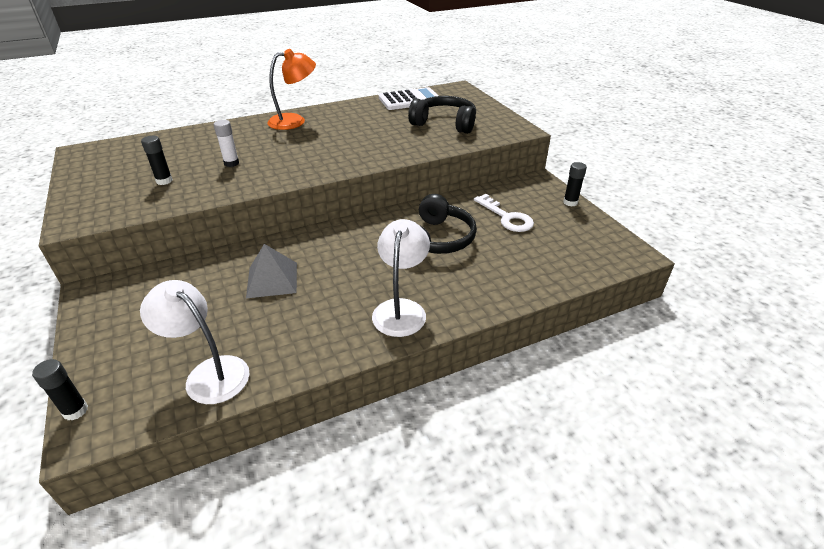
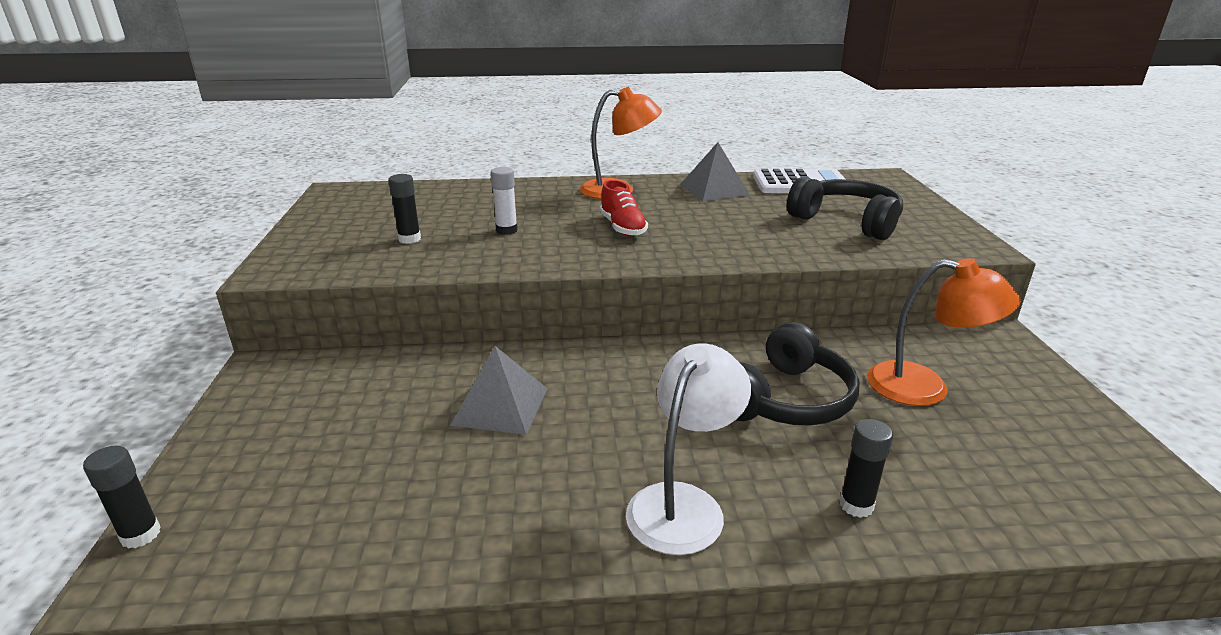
camera: 20 degrees right, 10 degrees down
white lamp [140,280,249,404] -> none
white key [474,194,534,232] -> orange lamp [867,258,1021,406]
black glue stick [563,162,587,207] -> black glue stick moved to [839,419,893,518]
none -> red shoe [600,180,648,236]
none -> grey pyramid [680,142,750,201]

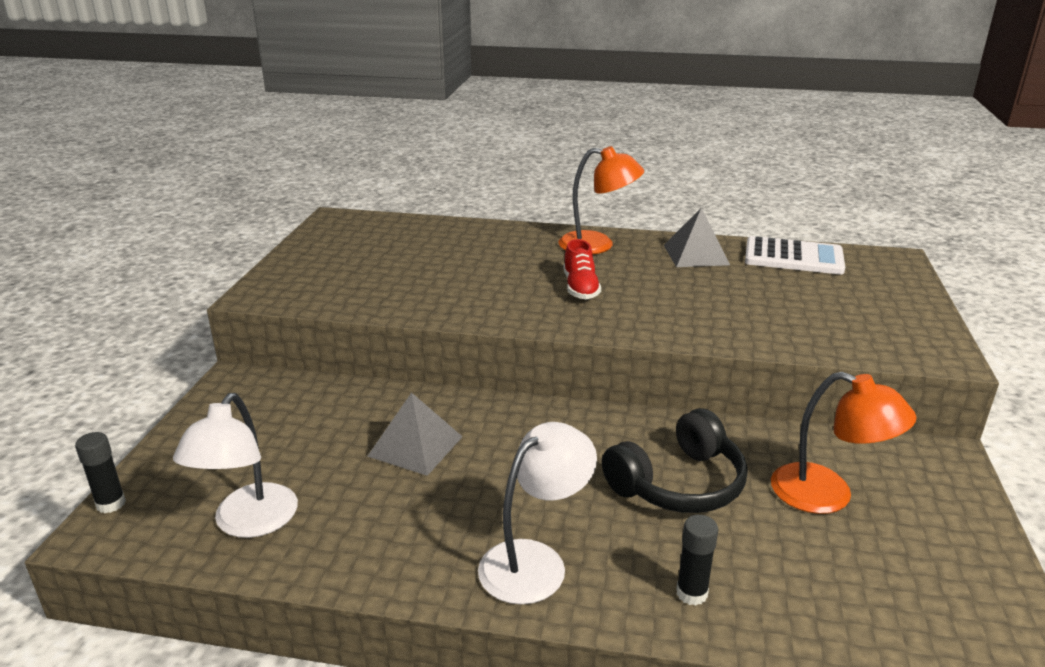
camera: 15 degrees right, 0 degrees up
black glue stick [388,174,421,244] -> none
white glue stick [491,167,518,235] -> none
black headphones [787,177,903,240] -> none
none -> white lamp [173,393,298,538]

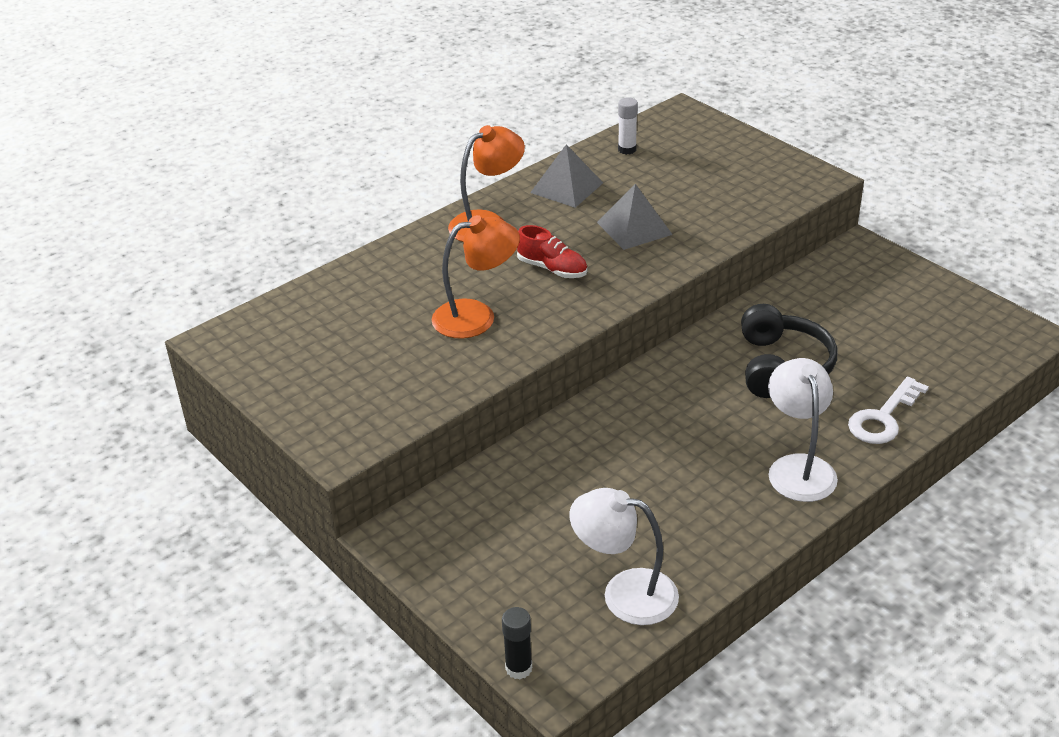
camera: 50 degrees left, 10 degrees up
white lamp [173,393,298,538] -> white lamp turned 150 degrees clockwise [570,488,679,625]
grey pyramid [367,392,463,476] -> grey pyramid moved to [597,184,673,250]
black glue stick [676,515,719,606] -> white key [848,377,929,444]
white calculator [745,236,845,274] -> white glue stick [618,97,638,155]
orange lamp [771,372,917,514] -> orange lamp moved to [432,215,520,339]

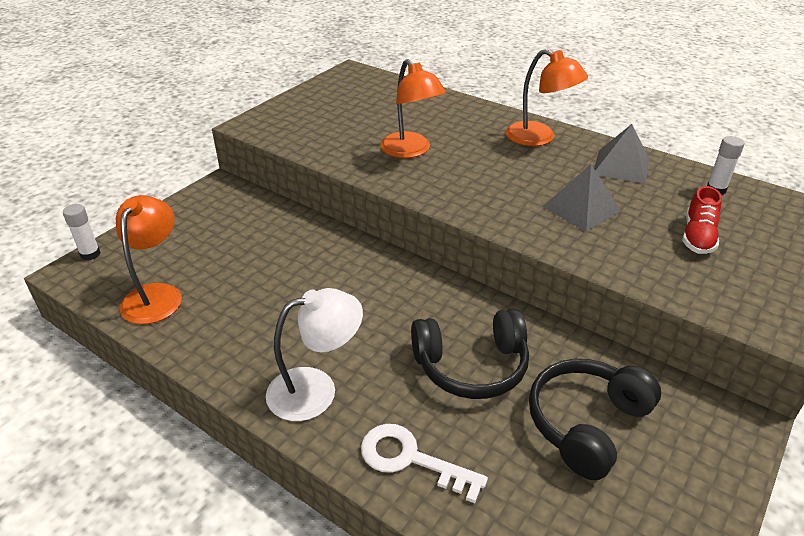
camera: 75 degrees right, 0 degrees up
black glue stick [502,607,532,679] -> white glue stick [63,204,101,261]
red shoe [517,225,587,278] -> red shoe moved to [682,186,722,254]
white lamp [570,488,679,625] -> orange lamp [116,195,182,324]
none -> black headphones [529,359,661,480]

